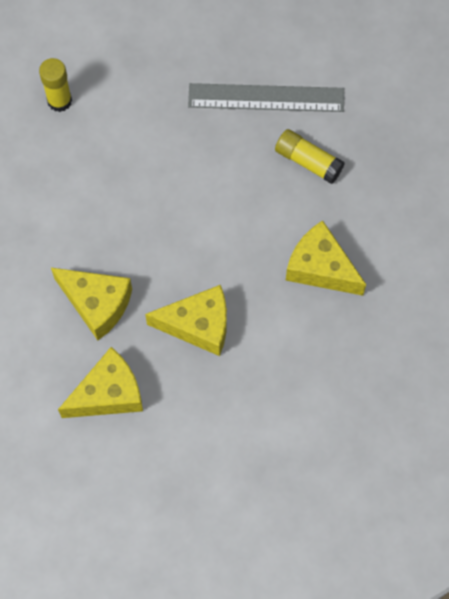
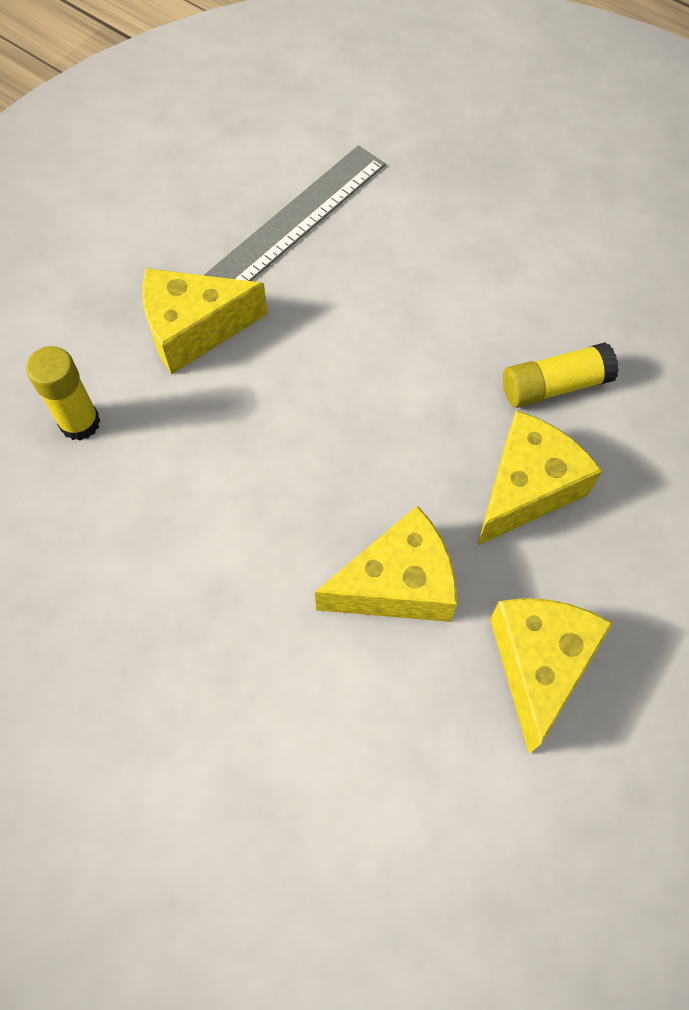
camera: 50 degrees left, 5 degrees down
yellow glue stick [275,129,345,184] -> yellow glue stick moved to [503,342,619,408]
yellow cheese [286,221,366,296] -> yellow cheese moved to [142,268,268,375]

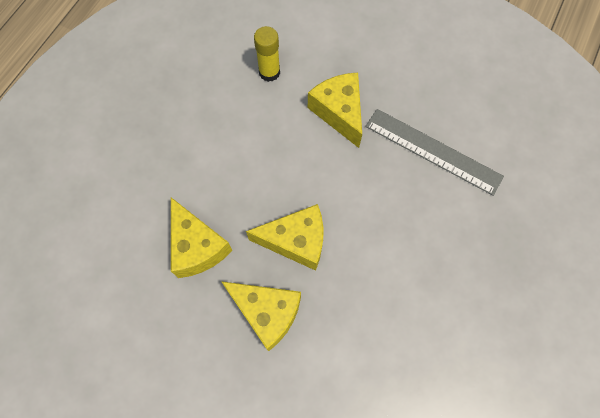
camera: 80 degrees right, 5 degrees up
yellow cheese [490,598,613,754] -> yellow cheese moved to [246,204,323,271]
yellow glue stick [503,342,619,408] -> none

